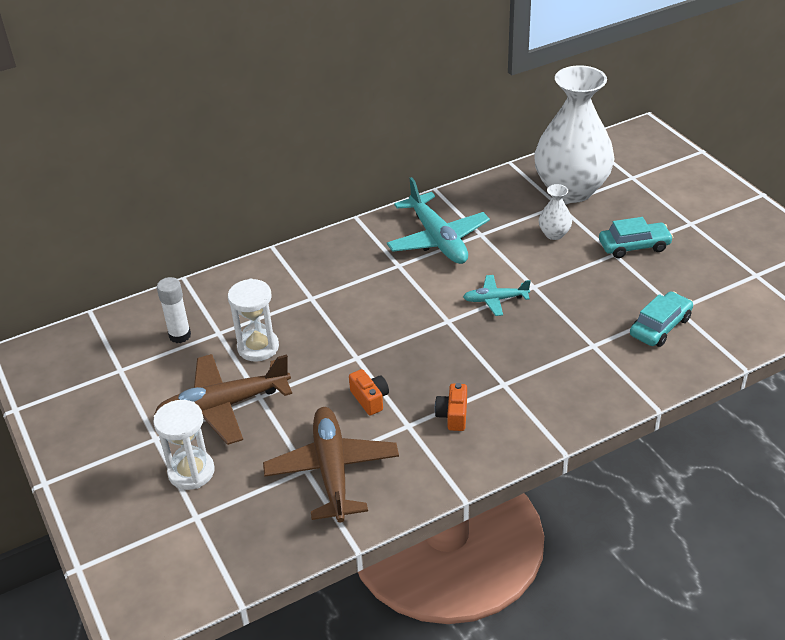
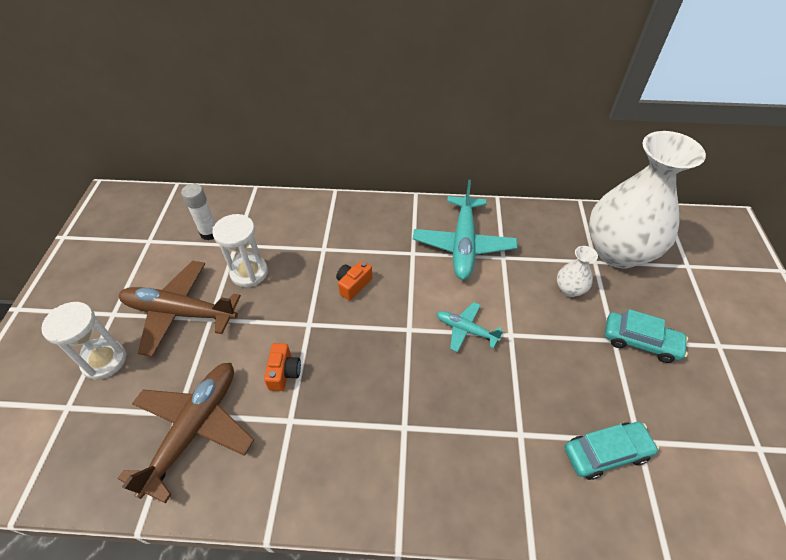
camera: 30 degrees right, 10 degrees up
orange camera [435,383,467,431] -> orange camera moved to [336,260,372,301]

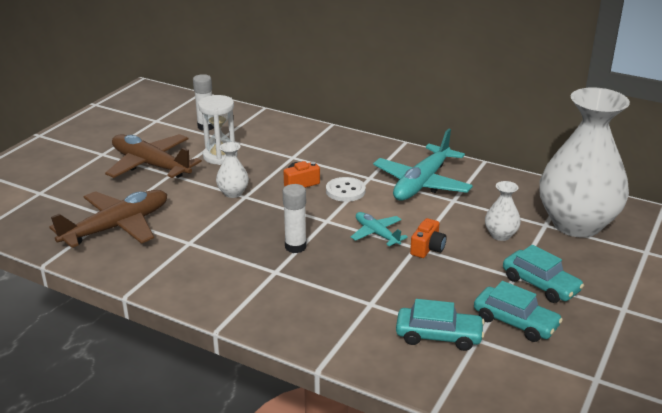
camera: 25 degrees right, 20 degrees down
white hourglass [41,302,127,380] -> none
orange camera [264,343,301,391] -> orange camera moved to [410,218,447,258]
none -> white vase [216,142,249,198]
none -> white glue stick [283,184,307,253]
none -> white button [326,177,366,202]
none -> turquoise car [474,281,563,342]

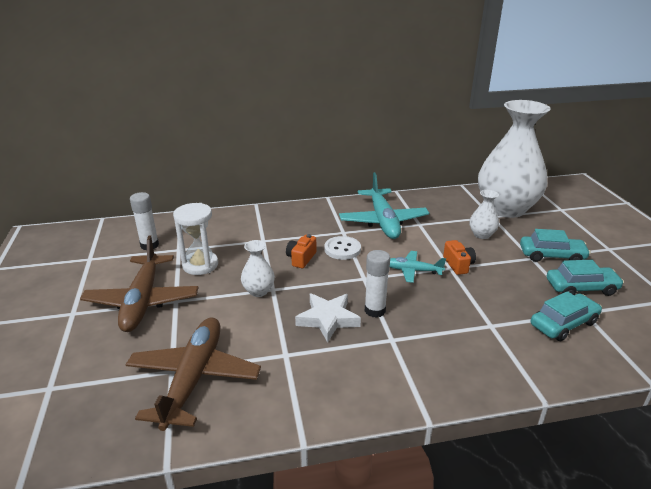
camera: 40 degrees left, 0 degrees up
brown plane [105,134,202,178] -> brown plane turned 90 degrees counterclockwise [80,236,199,332]
none -> white star [295,293,361,342]

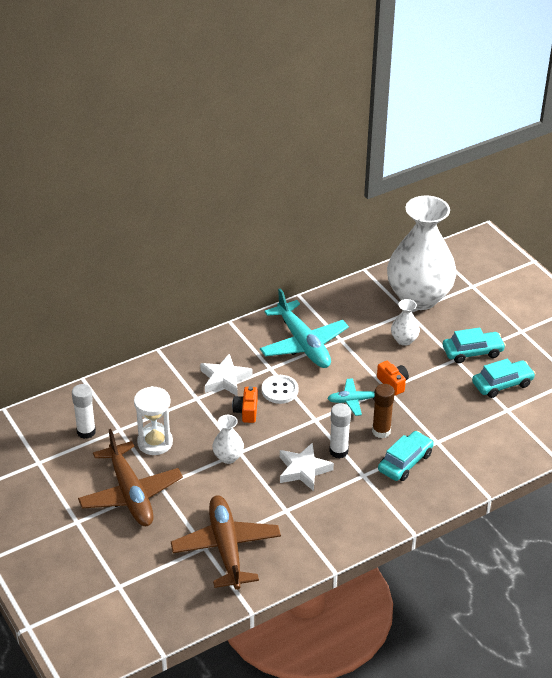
camera: 20 degrees left, 10 degrees up
turquoise car [531,291,602,341] -> turquoise car moved to [378,431,434,481]
none -> white star [200,354,252,396]
none -> brown glue stick [372,384,395,438]

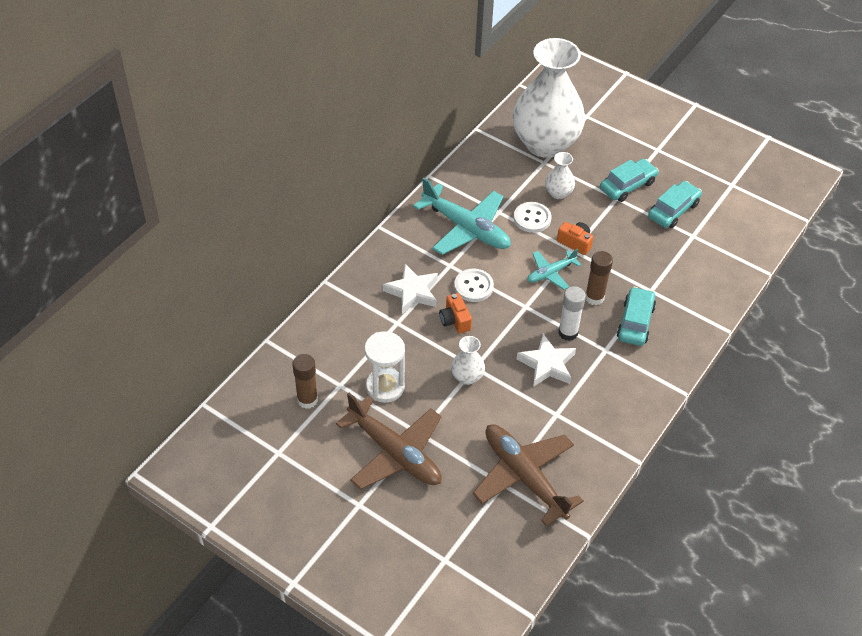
camera: 25 degrees left, 10 degrees up
white glue stick [72,384,96,439] -> brown glue stick [292,354,318,409]
none -> white button [514,202,551,233]

